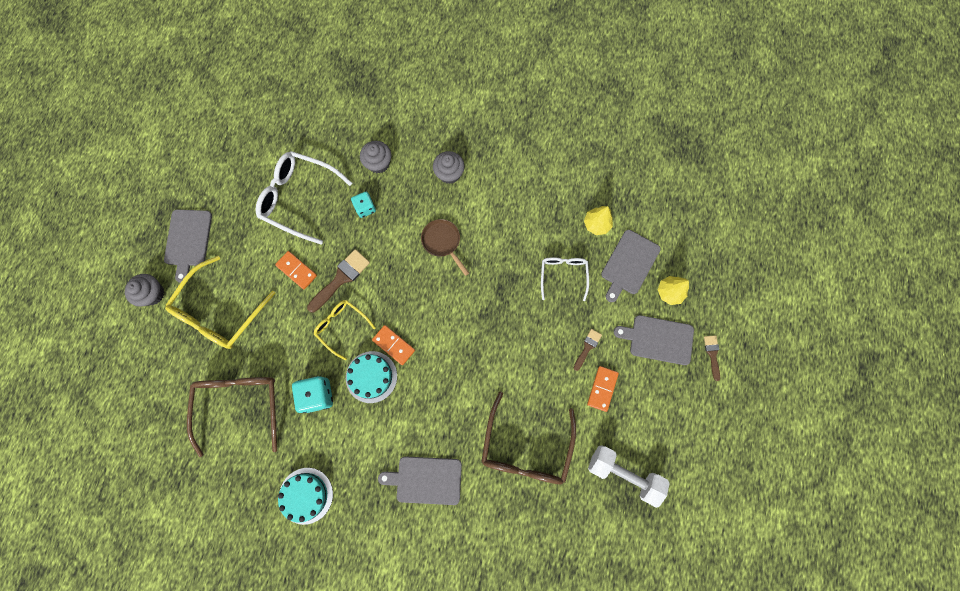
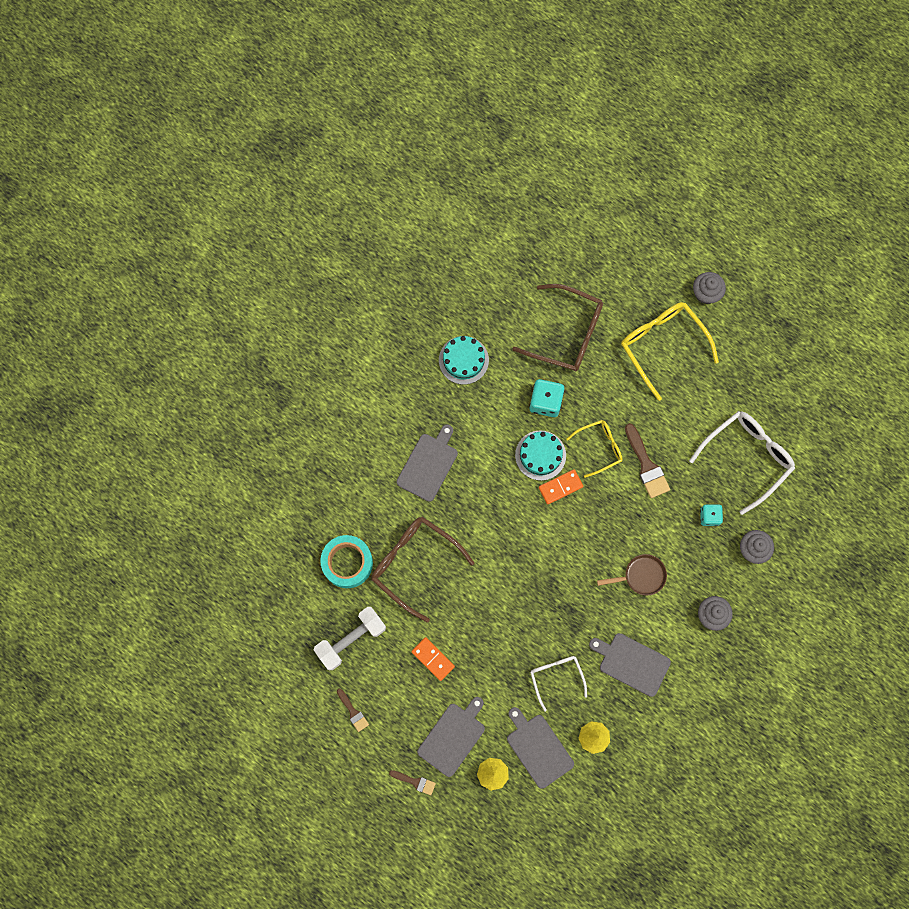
camera: 115 degrees right, 0 degrees up
grey cutting board [164,209,212,283] -> grey cutting board moved to [589,633,671,697]
orange domino [275,251,317,289] -> none
white glasses [541,257,589,301] -> white glasses turned 135 degrees counterclockwise [530,656,587,711]
brown brush [574,329,602,371] -> brown brush moved to [337,689,369,732]
none -> turquoise tape [320,535,373,588]

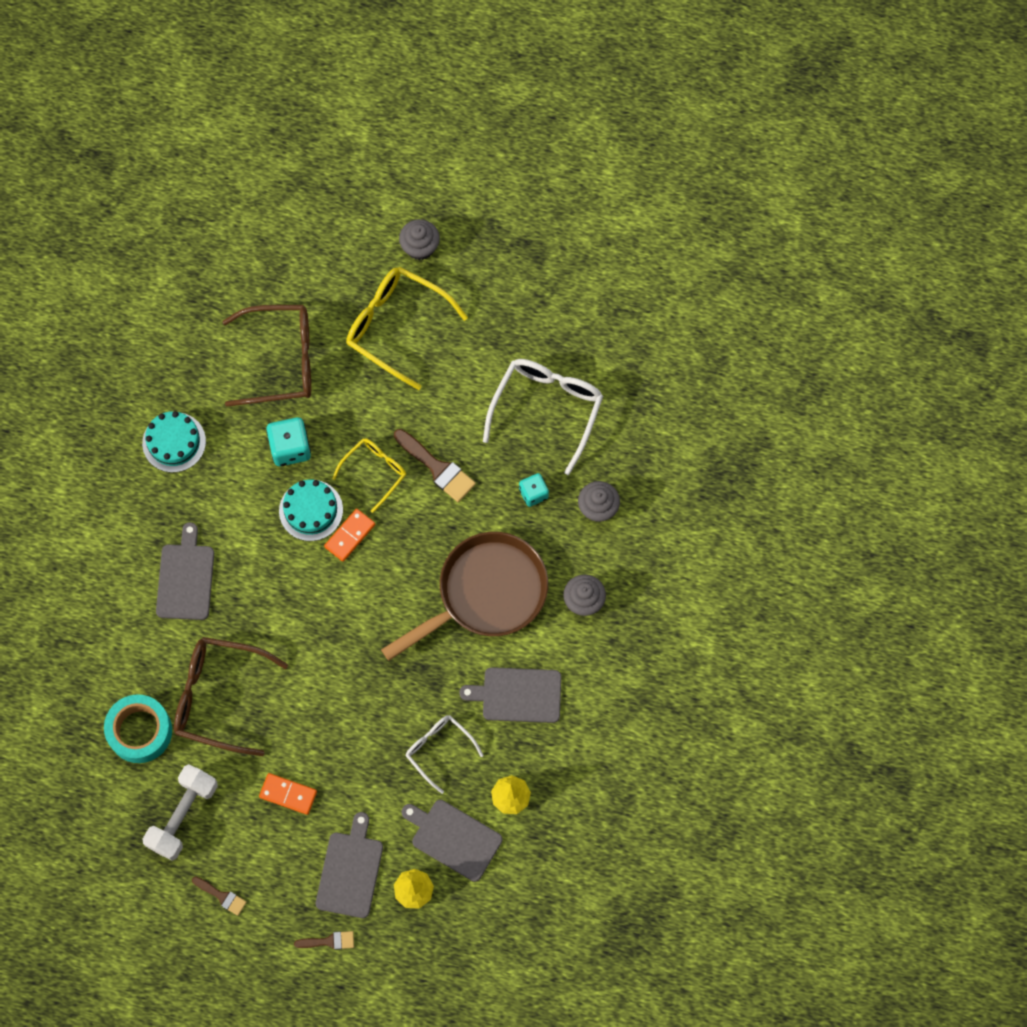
camera: 25 degrees left, 5 degrees down
brown pan [597,554,667,595] -> brown pan [381,532,548,661], size x2.10

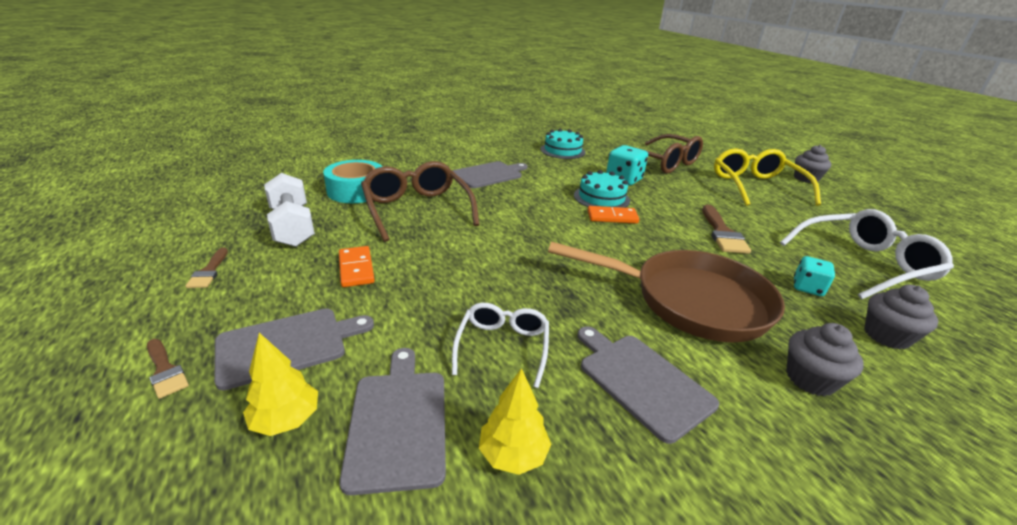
camera: 50 degrees right, 40 degrees down
white dumbbell [143,764,218,861] -> white dumbbell turned 75 degrees clockwise [264,173,315,247]
yellow glasses [332,438,406,513] -> none

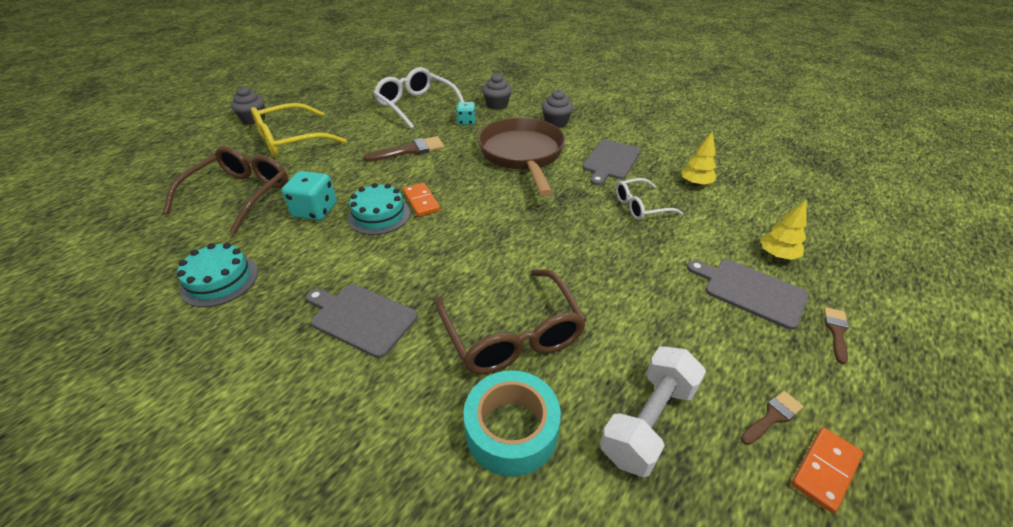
camera: 115 degrees left, 10 degrees up
orange domino [339,246,375,287] -> orange domino moved to [791,428,863,513]
grey cutting board [339,348,446,495] -> none
brown glasses [361,161,479,242] -> brown glasses turned 60 degrees counterclockwise [436,269,587,374]

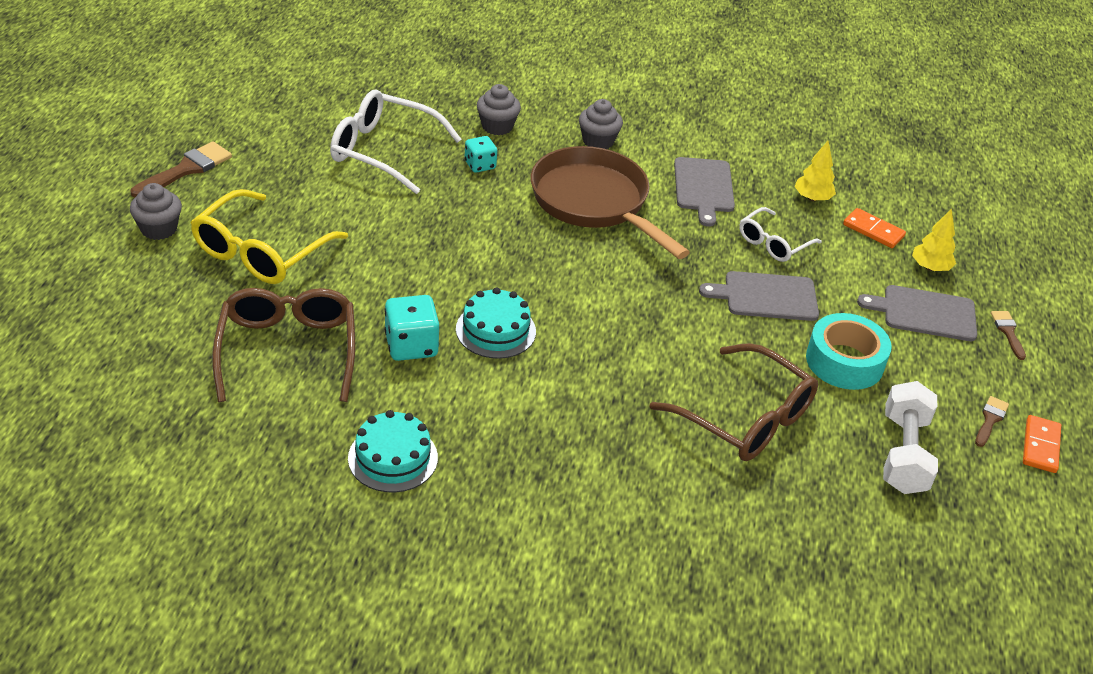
camera: 30 degrees left, 0 degrees up
grey cutting board [306,284,418,358] -> grey cutting board moved to [699,271,819,321]
brown brush [363,136,444,162] -> brown brush moved to [131,141,232,198]
orange domino [403,183,440,217] -> orange domino moved to [843,208,906,248]
turquoise tape [464,370,561,477] -> turquoise tape moved to [806,313,892,390]

